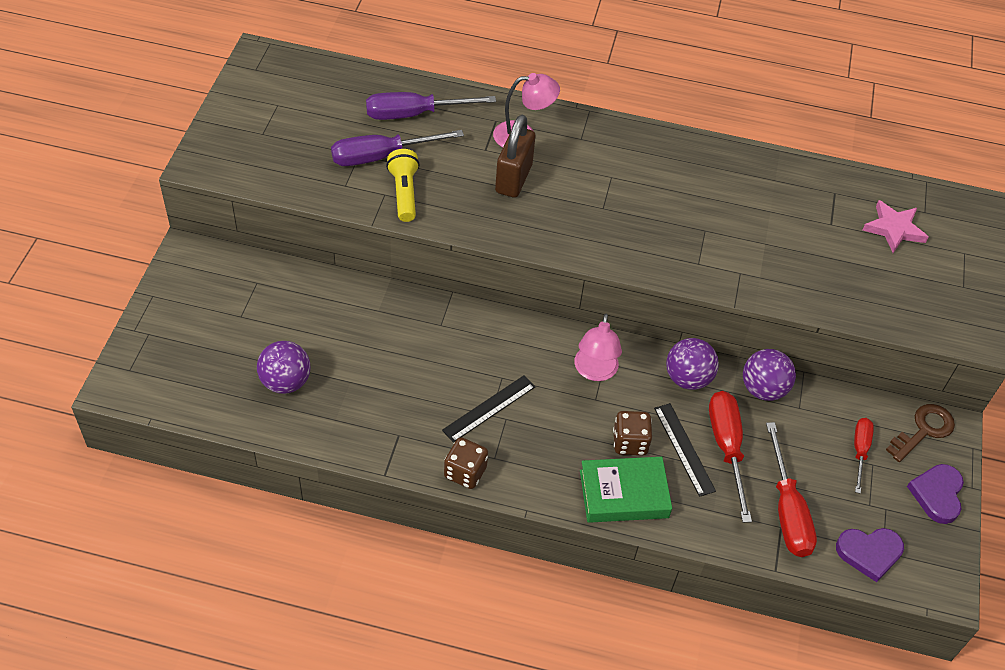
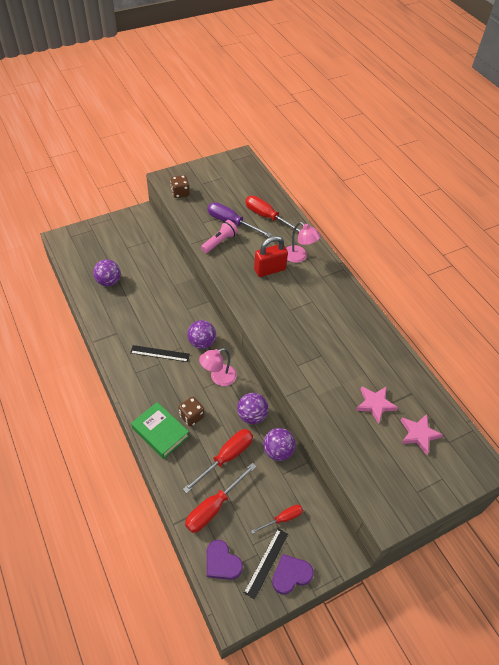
camera: 50 degrees right, 0 degrees up
purple screwdriver [366,92,496,120] -> red screwdriver [245,196,301,232]
yellow flashlight [386,149,420,222] -> pink flashlight [201,220,238,253]
brown dice [444,437,488,489] -> brown dice moved to [170,175,190,198]
brown padlock [495,115,535,198] -> red padlock [254,236,288,277]
black ruler [654,403,716,497] -> black ruler moved to [244,528,288,600]
brown key [886,404,955,462] -> none
none -> purple ball [187,320,216,349]
none -> pink star [356,386,398,424]

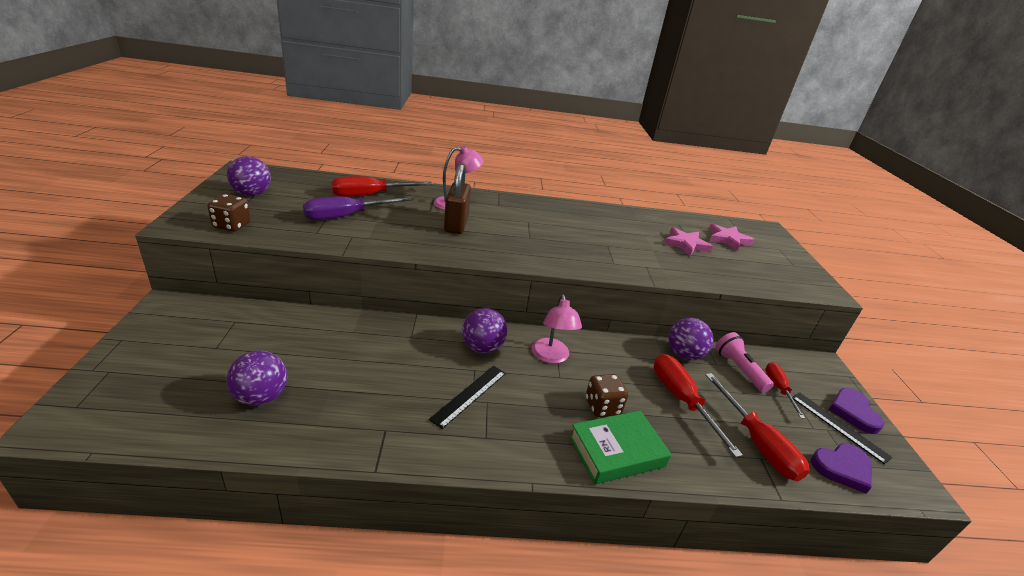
camera: 65 degrees left, 20 degrees down
pink flashlight [201,220,238,253] -> pink flashlight moved to [716,332,774,392]
purple ball [237,393,268,424] -> purple ball moved to [227,156,271,196]
red padlock [254,236,288,277] -> brown padlock [444,164,471,234]

